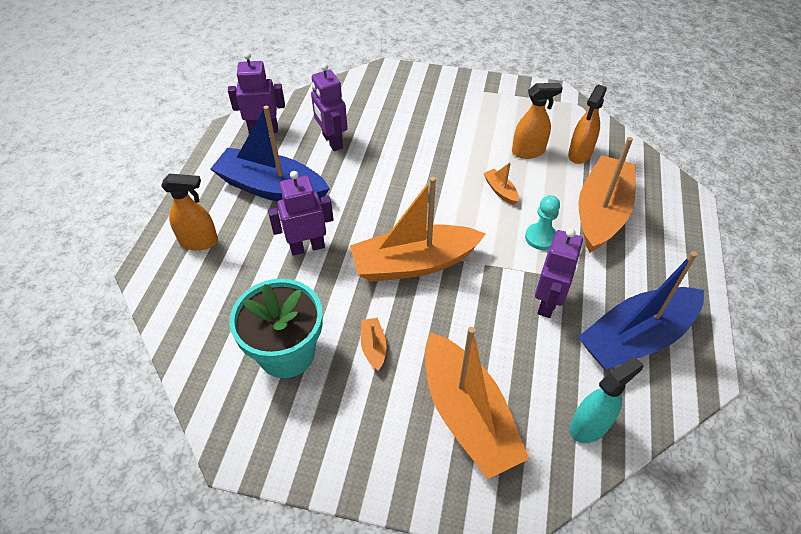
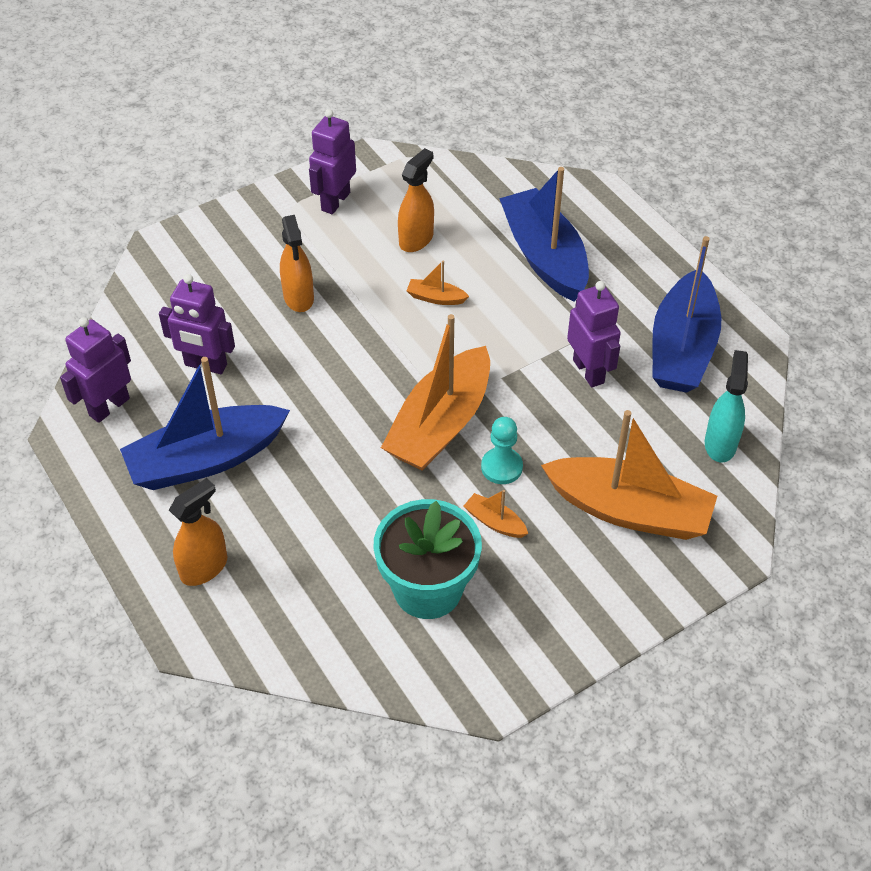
camera: 45 degrees left, 0 degrees up
purple robot [268,171,334,256] -> purple robot moved to [309,109,356,214]
turquoise pawn [525,195,560,250] -> turquoise pawn moved to [481,417,523,484]
orange spray bottle [568,84,607,164] -> orange spray bottle moved to [280,215,314,312]
orange boat [578,137,636,252] -> blue boat [499,167,589,301]

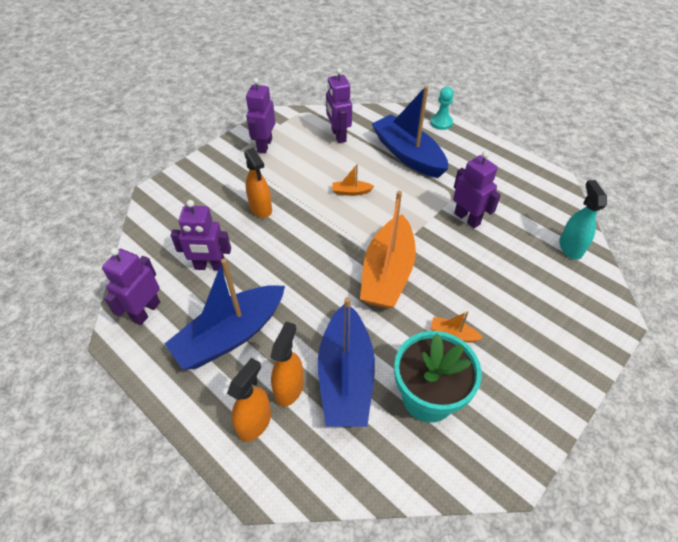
camera: 15 degrees left, 0 degrees up
orange spray bottle [398,148,434,252] -> orange spray bottle moved to [270,322,304,407]
turquoise pawn [481,417,523,484] -> turquoise pawn moved to [430,87,454,130]
orange boat [541,410,717,540] -> none
blue boat [652,236,721,393] -> blue boat moved to [318,297,375,427]
none -> purple robot [326,68,352,143]

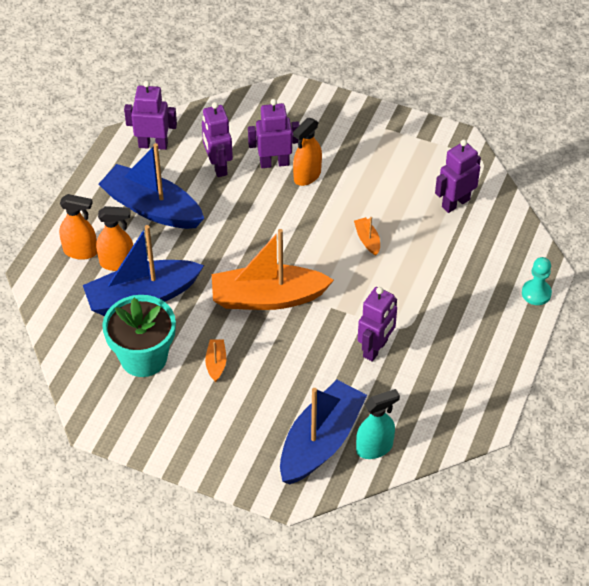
camera: 70 degrees right, 0 degrees up
purple robot [246,78,275,153] -> purple robot moved to [248,99,300,168]
blue boat [372,86,448,178] -> blue boat moved to [280,380,367,485]

